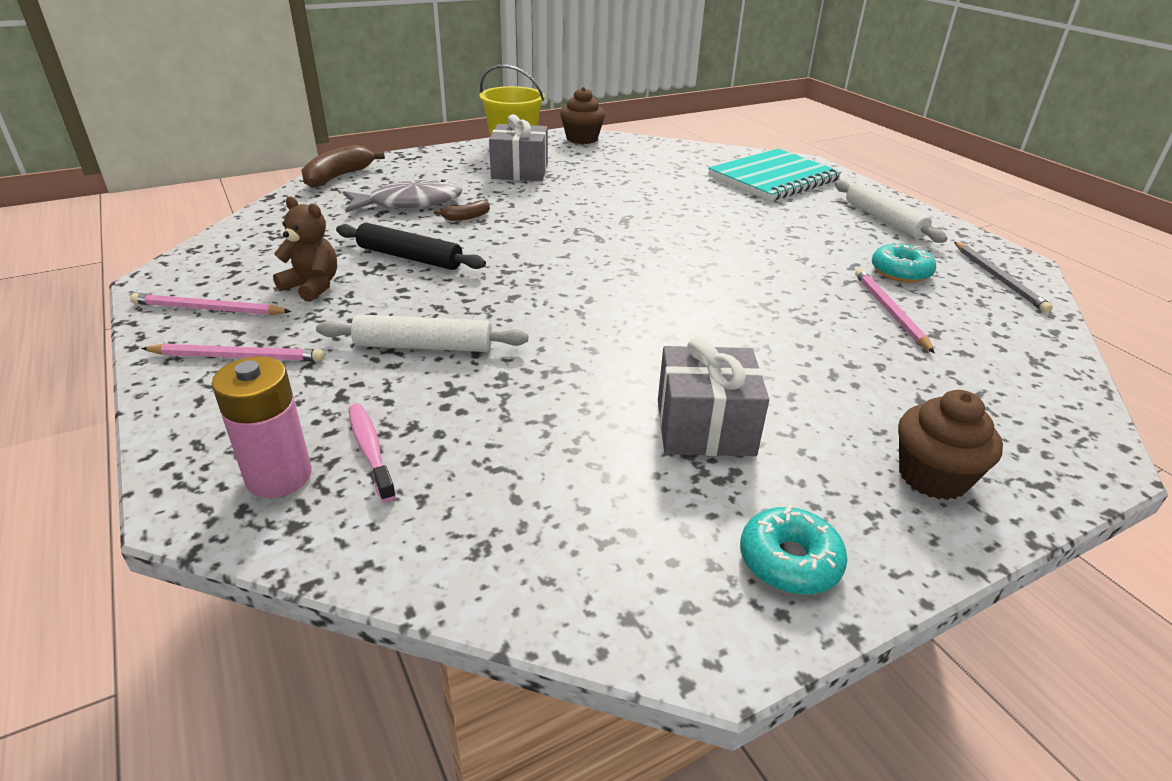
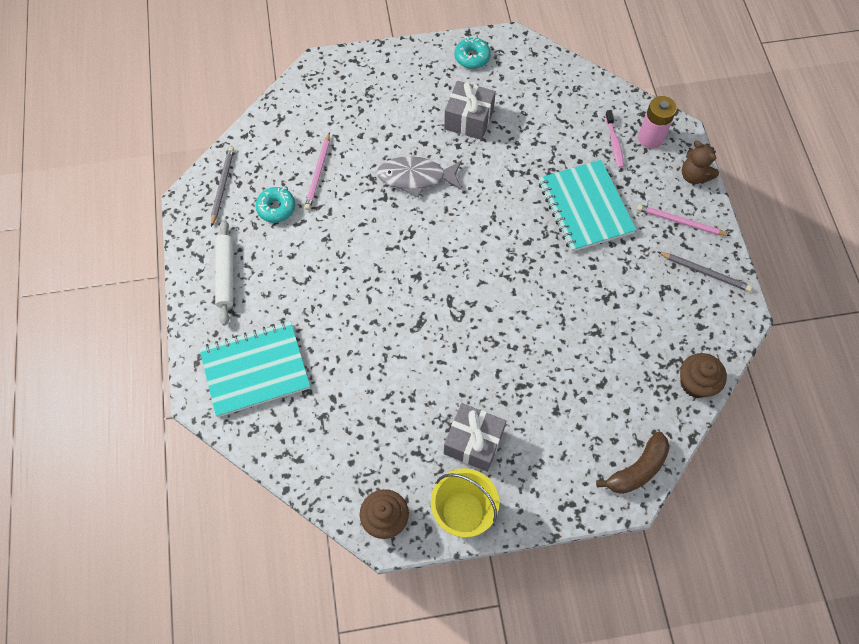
camera: 160 degrees left, 30 degrees up
pink pencil [130,293,292,315] -> grey pencil [658,252,752,292]
brown teddy bear [273,196,337,302] -> brown teddy bear moved to [682,141,719,184]
white rolling pin [316,314,528,352] -> turquoise notebook [539,160,636,252]
black rolling pin [336,223,486,270] -> none
grey fish [343,179,462,213] -> grey fish moved to [377,156,462,198]
brown banana [434,200,490,221] -> none
brown cupcake [898,390,1003,500] -> brown cupcake moved to [680,353,727,398]

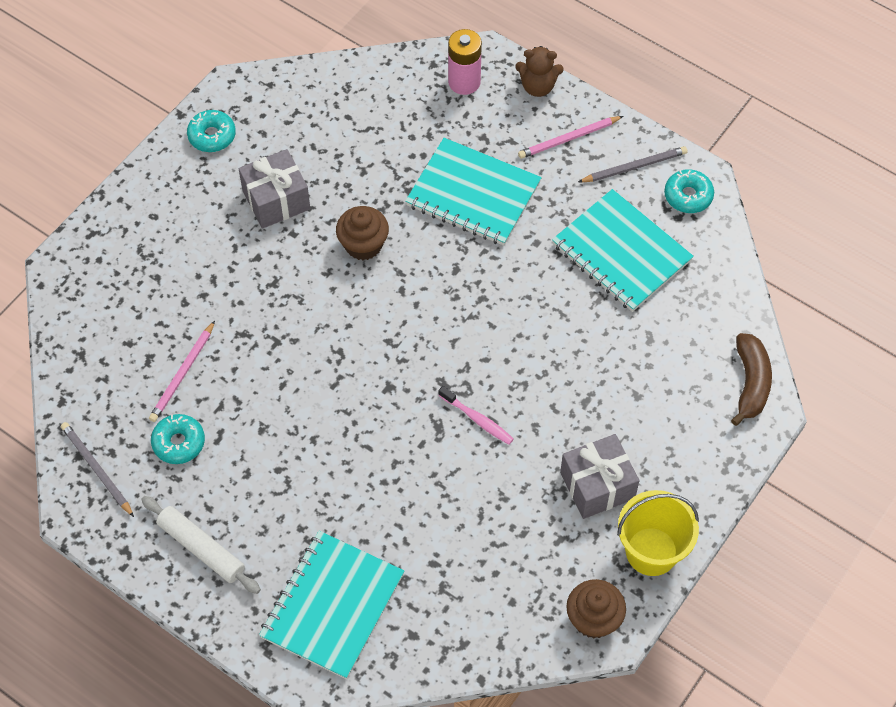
camera: 45 degrees left, 5 degrees down
pink pencil [304,132,330,210] -> pink pencil turned 60 degrees clockwise [149,321,215,422]
grey fish [377,156,462,198] -> none
pink toothbrush [605,110,624,168] -> pink toothbrush moved to [438,386,514,445]
brown cupcake [680,353,727,398] -> brown cupcake moved to [336,206,389,260]
none -> turquoise notebook [552,189,694,312]
none -> turquoise donut [664,169,714,213]

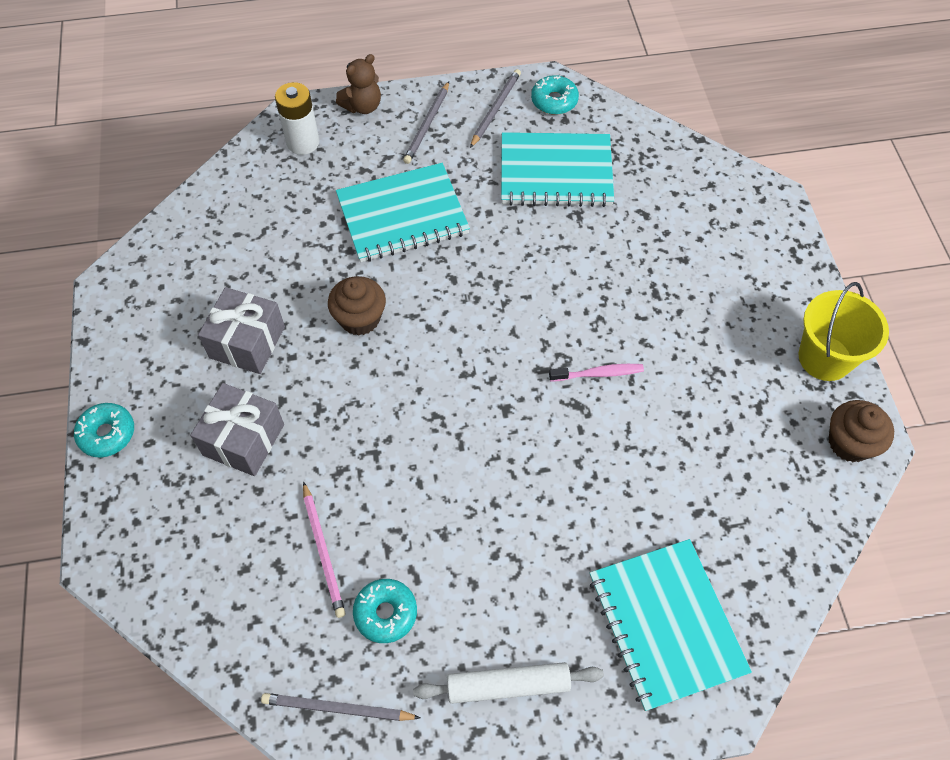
camera: 45 degrees left, 0 degrees up
turquoise donut [187,110,236,152] -> turquoise donut moved to [74,403,134,457]
pink battery [448,29,482,95] -> white battery [275,82,319,155]
pink pencil [518,116,623,159] -> grey pencil [403,81,449,164]
grey gift [560,434,639,519] -> grey gift moved to [190,383,284,476]
brown banana [731,333,772,426] -> none

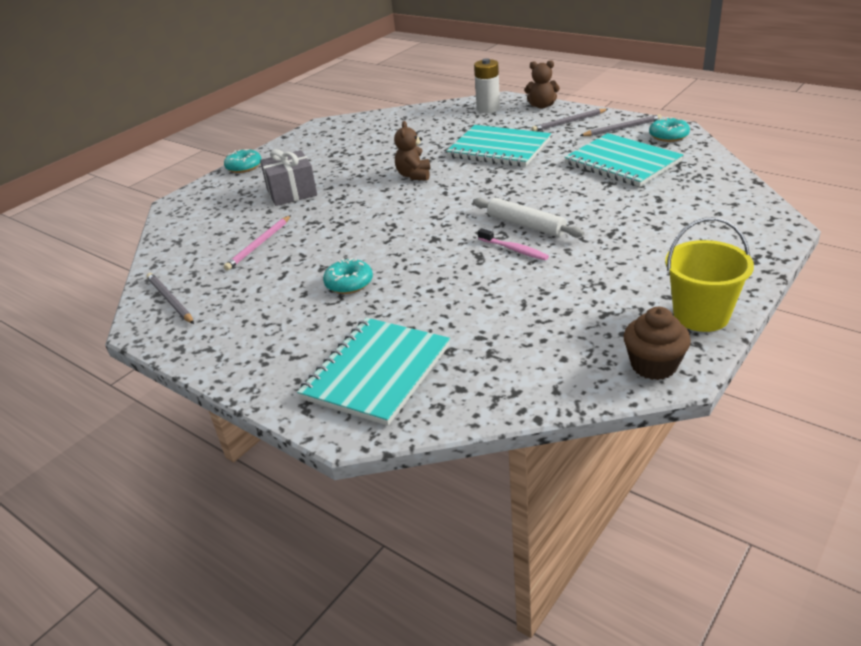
camera: 50 degrees right, 25 degrees down
grey gift [198,287,285,374] -> none
brown cupcake [328,276,386,336] -> brown teddy bear [394,121,430,181]
turquoise donut [353,579,417,643] -> turquoise donut moved to [323,258,373,294]
white rolling pin [413,662,604,704] -> white rolling pin moved to [473,198,584,238]

